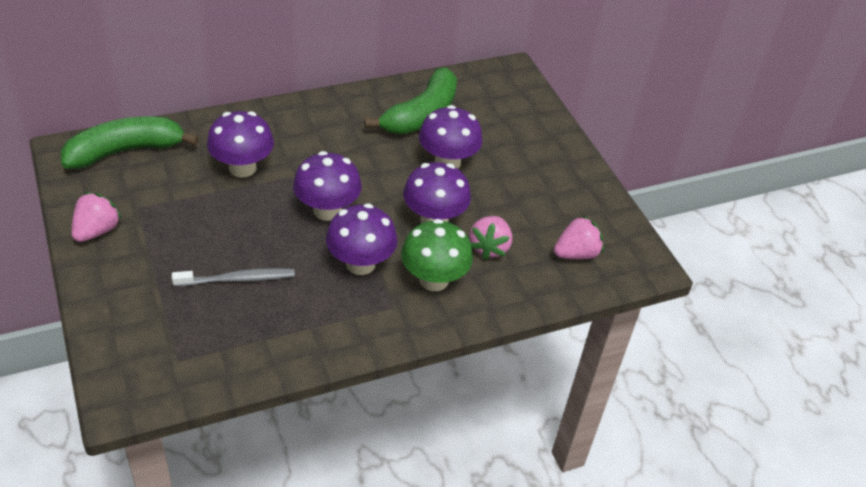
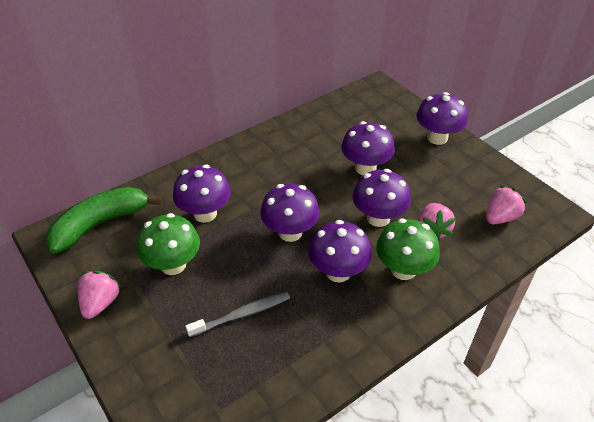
camera: 10 degrees left, 0 degrees up
green banana [364,68,457,134] -> none
none -> green mushroom [137,213,200,275]
none -> purple mushroom [417,92,468,145]

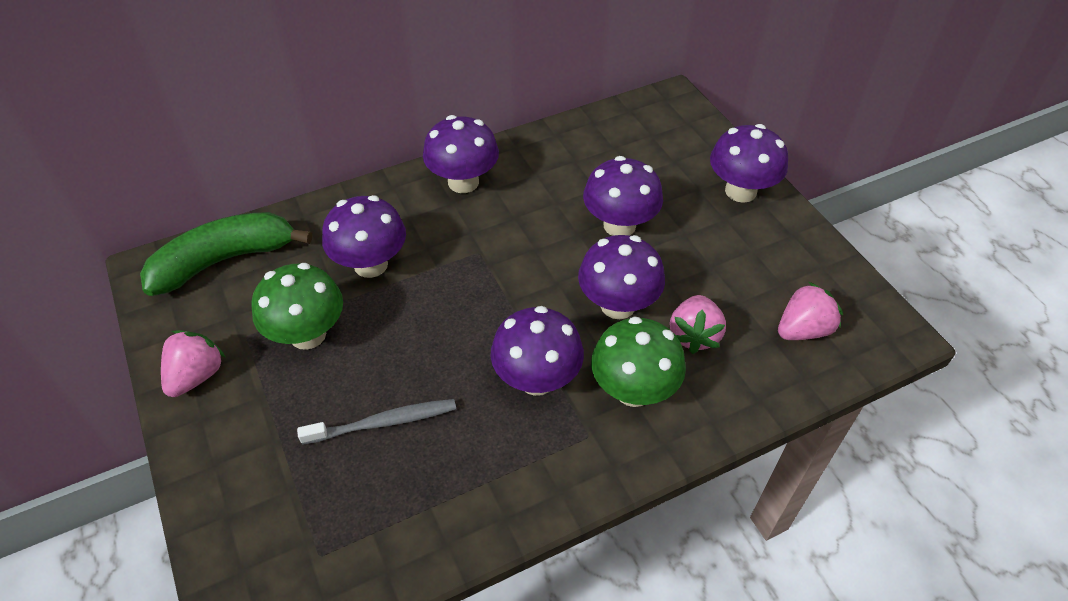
camera: 10 degrees right, 5 degrees up
purple mushroom [260,184,320,242] -> purple mushroom moved to [423,115,499,193]

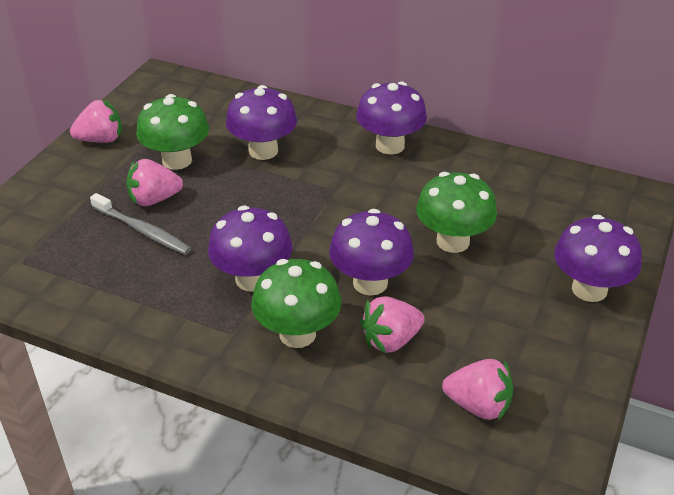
camera: 50 degrees right, 10 degrees down
green banana [140,212,312,296] -> none
purple mushroom [583,156,663,236] -> green mushroom [416,172,497,253]
none -> pink strawberry [126,159,183,206]

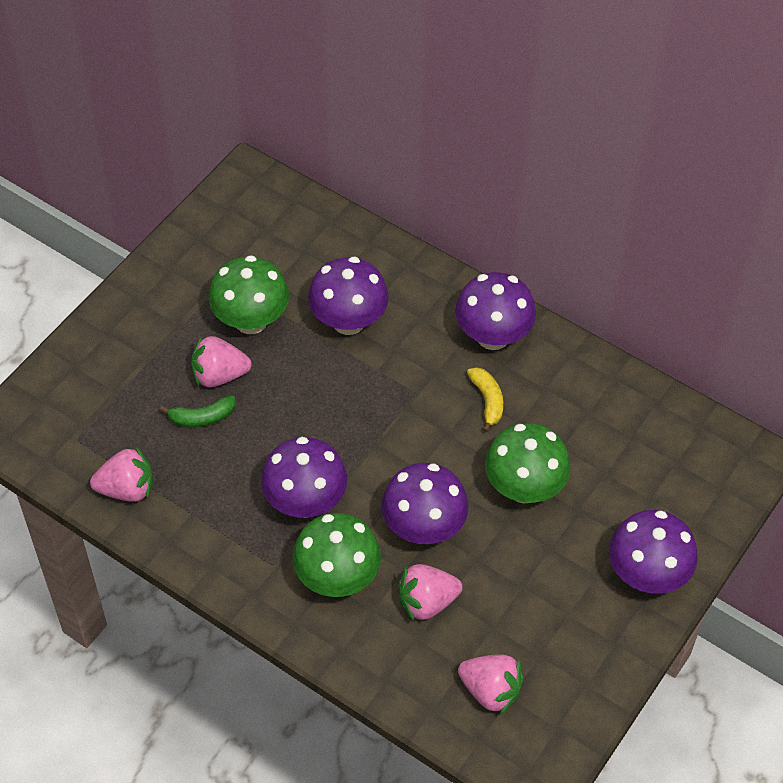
camera: 10 degrees right, 15 degrees up
pink strawberry [70,100,122,143] -> pink strawberry moved to [90,447,153,502]
grey toothbrush [90,193,192,255] -> green banana [160,396,236,427]
none -> yellow banana [467,367,503,432]

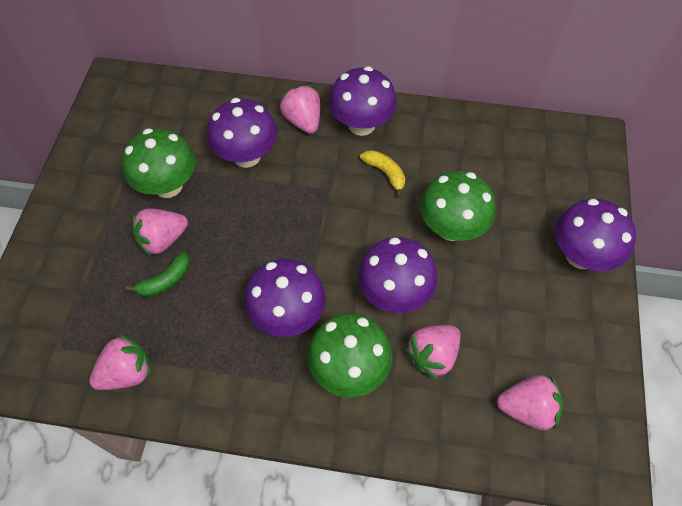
camera: 25 degrees left, 5 degrees up
none -> pink strawberry [280,85,320,134]

